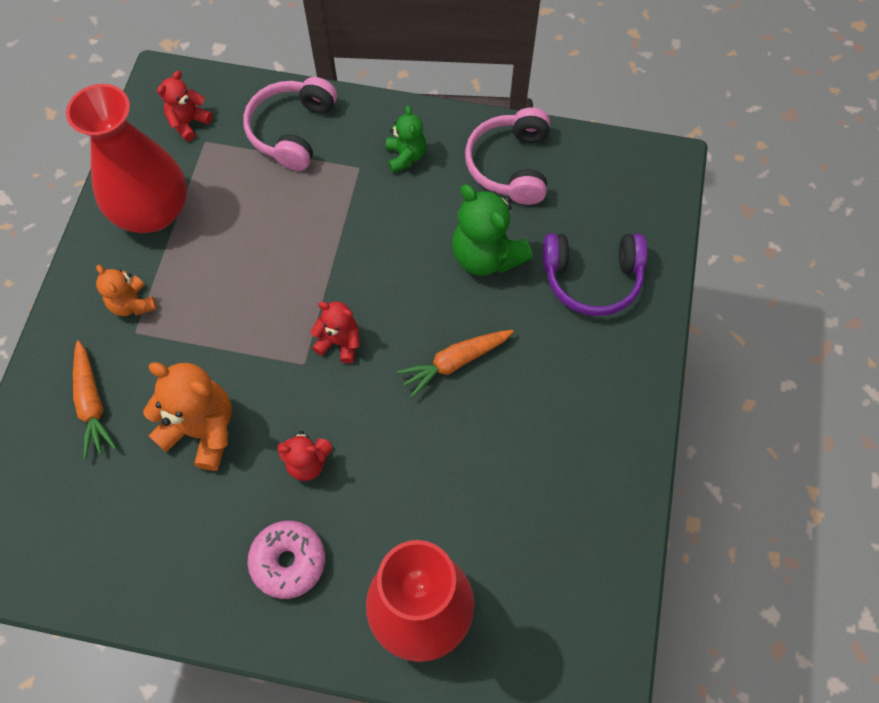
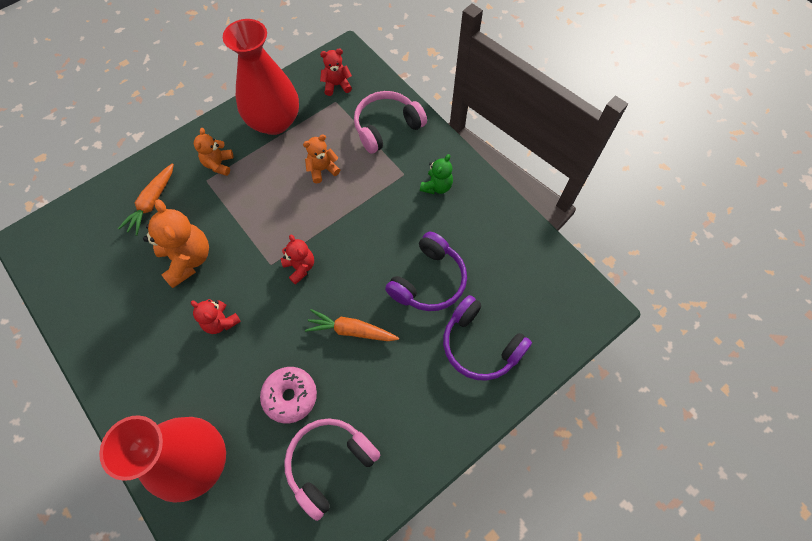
camera: 40 degrees right, 0 degrees up
pink donut [247,521,325,599] -> pink donut moved to [260,367,317,424]
green teddy bear [452,184,533,276] -> purple headphones [385,232,467,311]
pink headphones [465,107,550,205] -> pink headphones moved to [284,418,380,521]
none -> orange teddy bear [303,134,340,183]

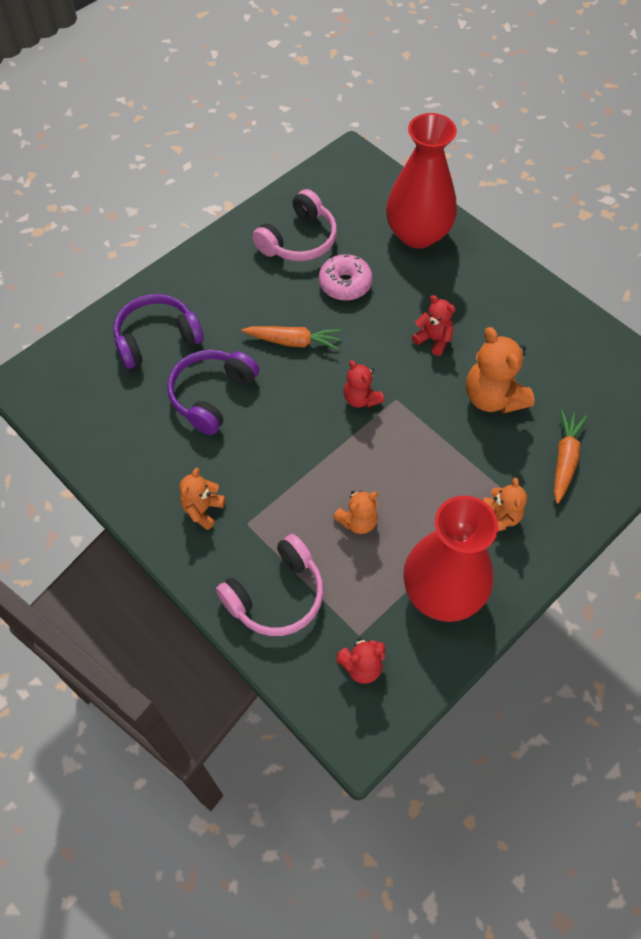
camera: 175 degrees right, 5 degrees down
green teddy bear [420,154,453,194] -> orange teddy bear [180,468,225,530]
purple headphones [443,295,532,381] -> purple headphones turned 60 degrees counterclockwise [113,294,204,369]

